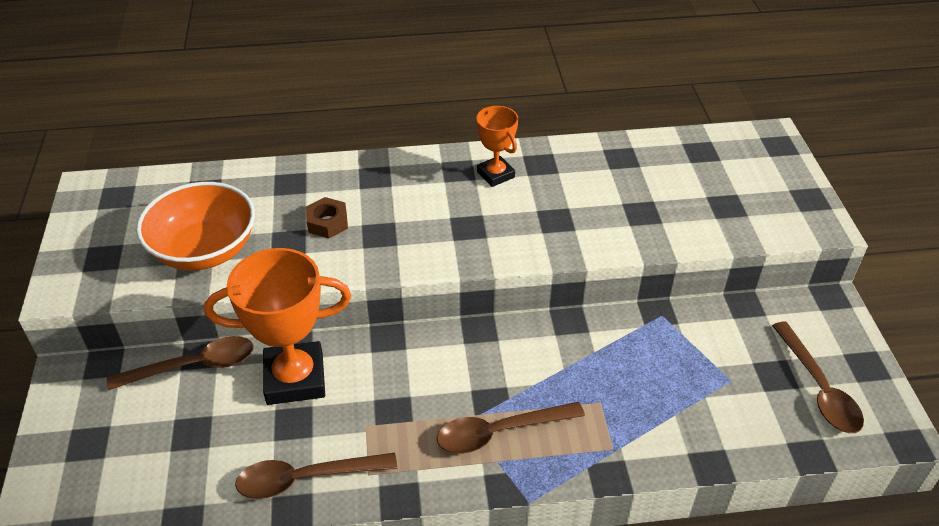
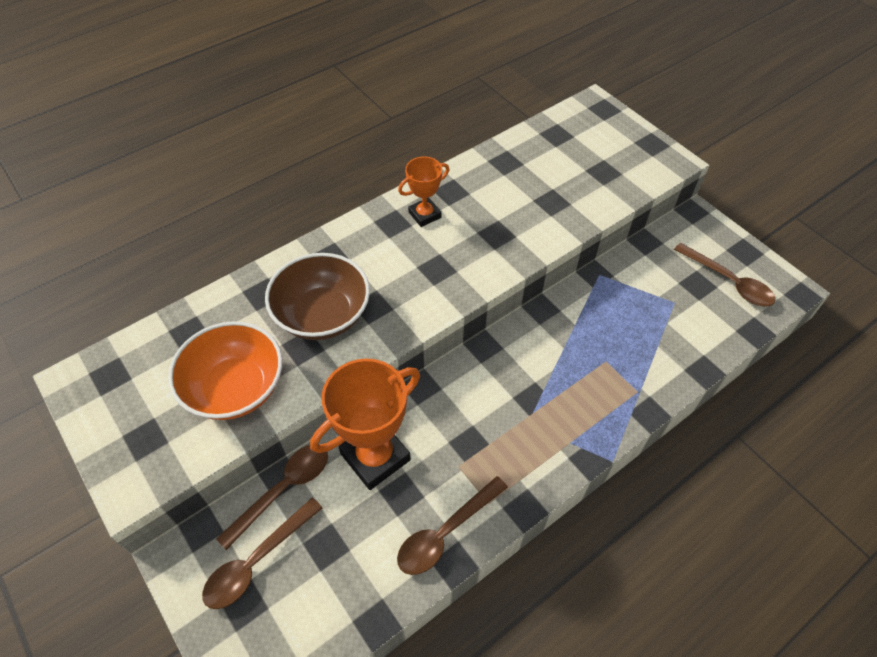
camera: 30 degrees left, 10 degrees up
brown nut [306,197,348,238] -> brown bowl [265,253,370,340]
brown spoon [437,402,585,454] -> brown spoon moved to [202,498,322,609]
orange trophy [477,106,518,187] -> orange trophy turned 60 degrees counterclockwise [398,157,449,227]

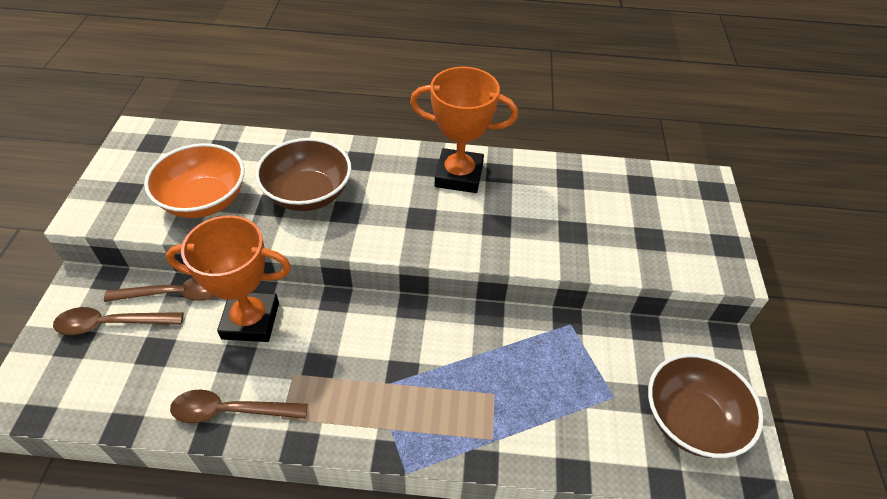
camera: 40 degrees right, 5 degrees down
orange trophy [398,157,449,227] -> orange trophy [410,67,518,193], size x1.79
brown spoon [674,243,776,307] -> brown bowl [648,353,764,458]

